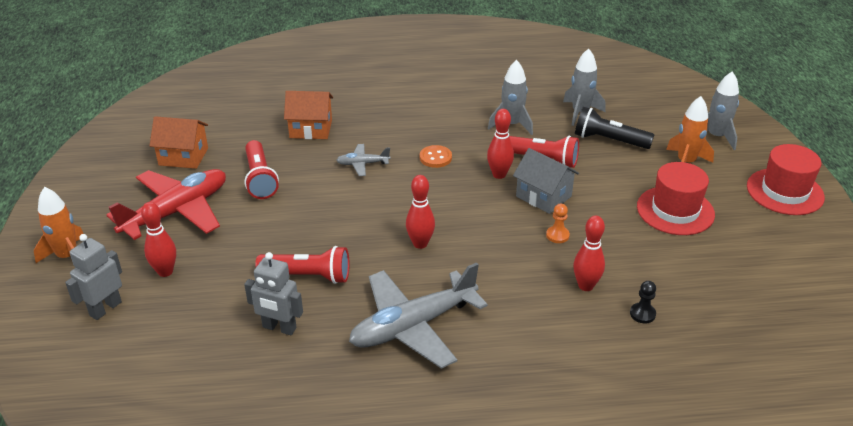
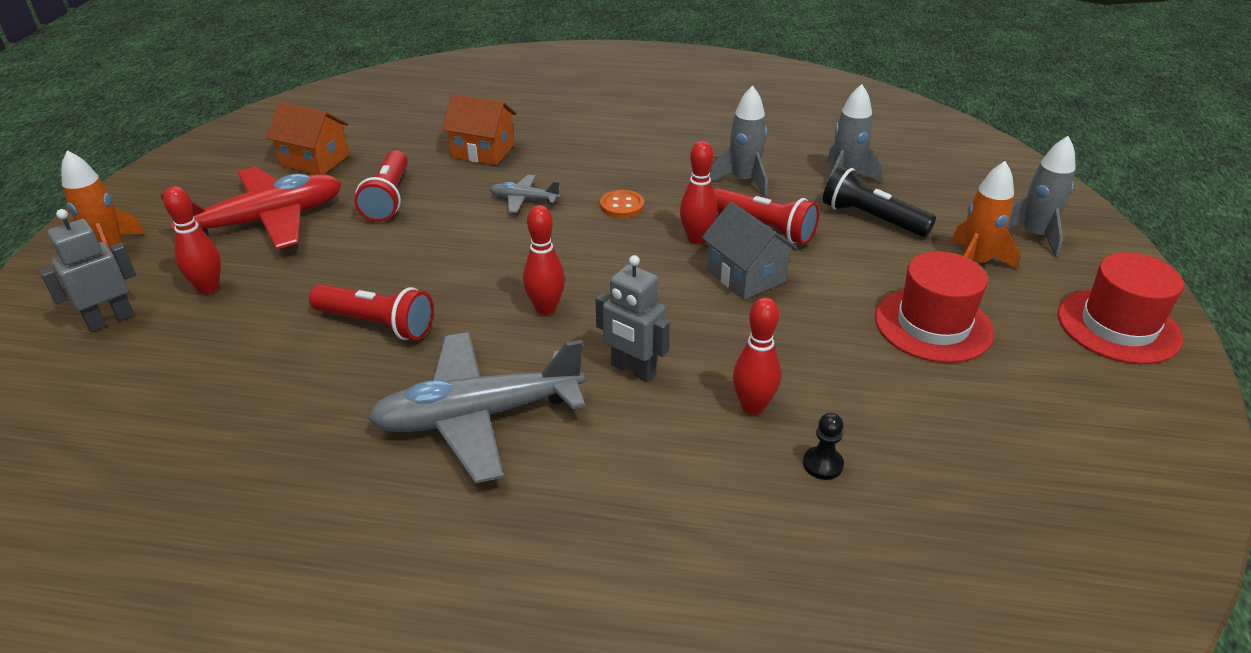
camera: 15 degrees right, 0 degrees up
grey robot [244,252,303,335] -> grey robot moved to [595,255,670,382]
orange pawn [546,204,570,243] -> none

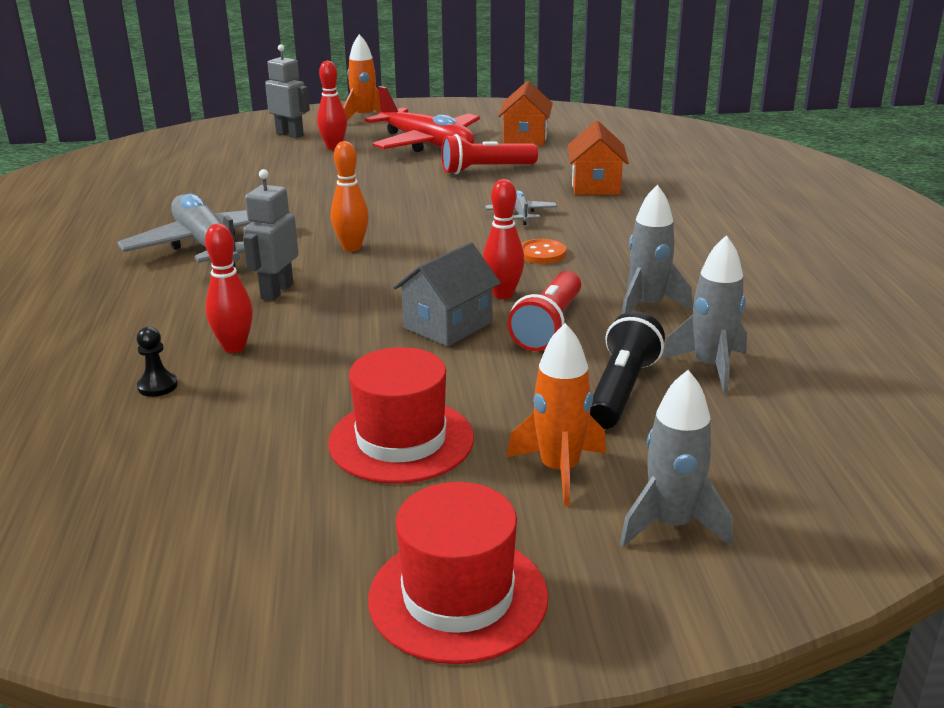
camera: 75 degrees right, 10 degrees down
red flashlight [309,284,434,340] -> none
red bowling pin [523,205,565,315] -> orange bowling pin [331,141,369,251]

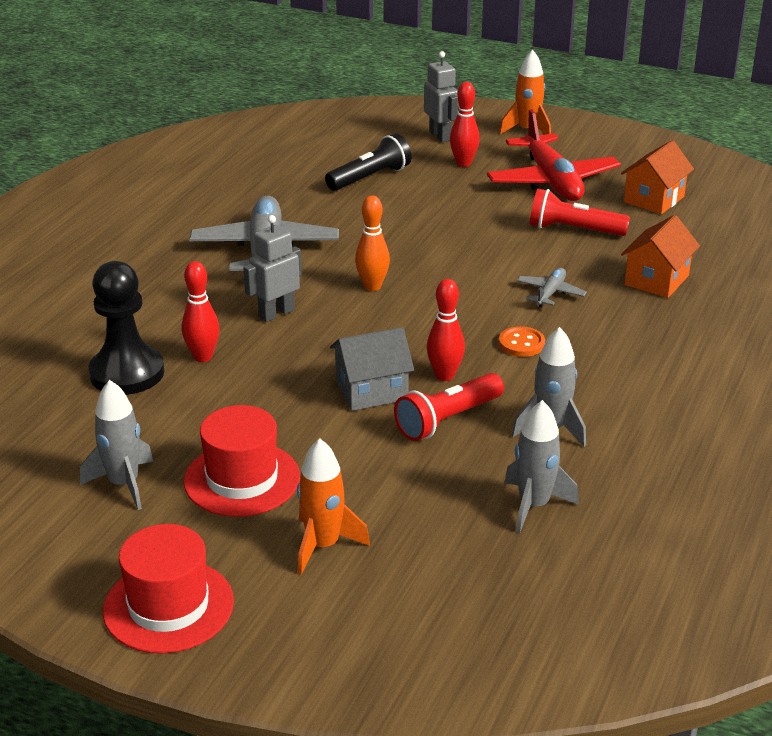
camera: 30 degrees right, 5 degrees up
black pawn [136,327,178,397] -> black pawn [88,261,164,395], size x2.42
black flashlight [590,311,665,429] -> black flashlight moved to [325,134,411,191]
grey rocket [620,370,733,547] -> grey rocket moved to [80,380,154,510]

